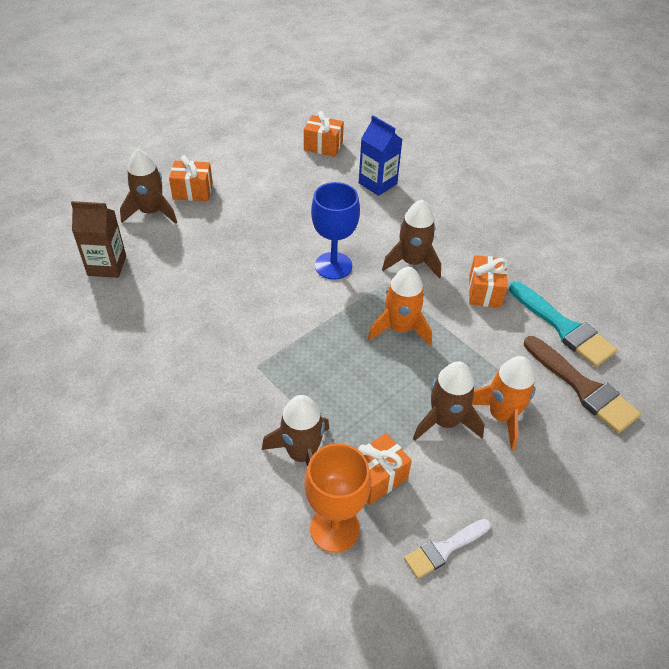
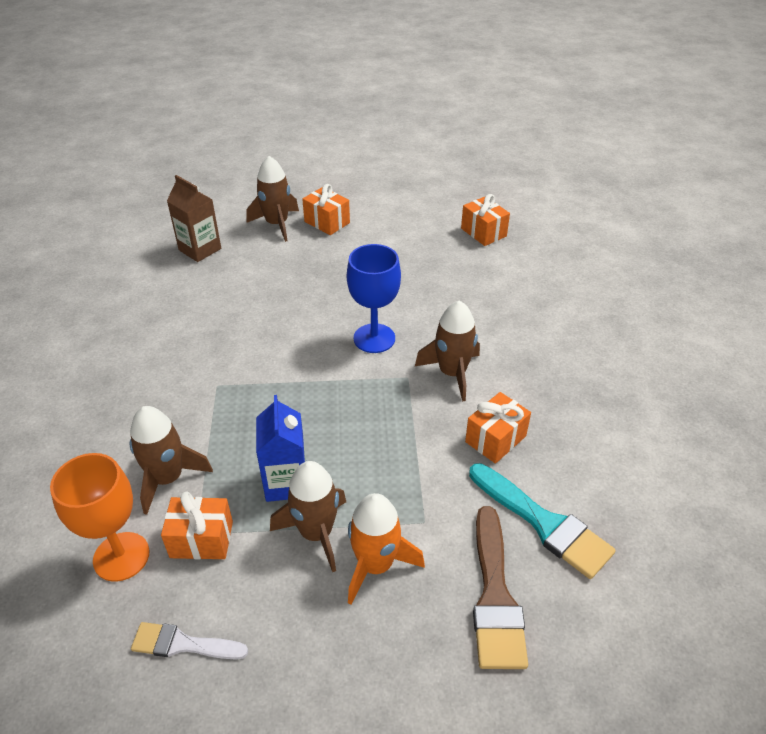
camera: 40 degrees right, 5 degrees down
blue carton [359,115,402,196] -> blue carton moved to [256,395,306,502]
orange rocket [368,266,432,346] -> none
turquoise brush [509,282,617,367] -> turquoise brush turned 45 degrees counterclockwise [469,463,616,579]

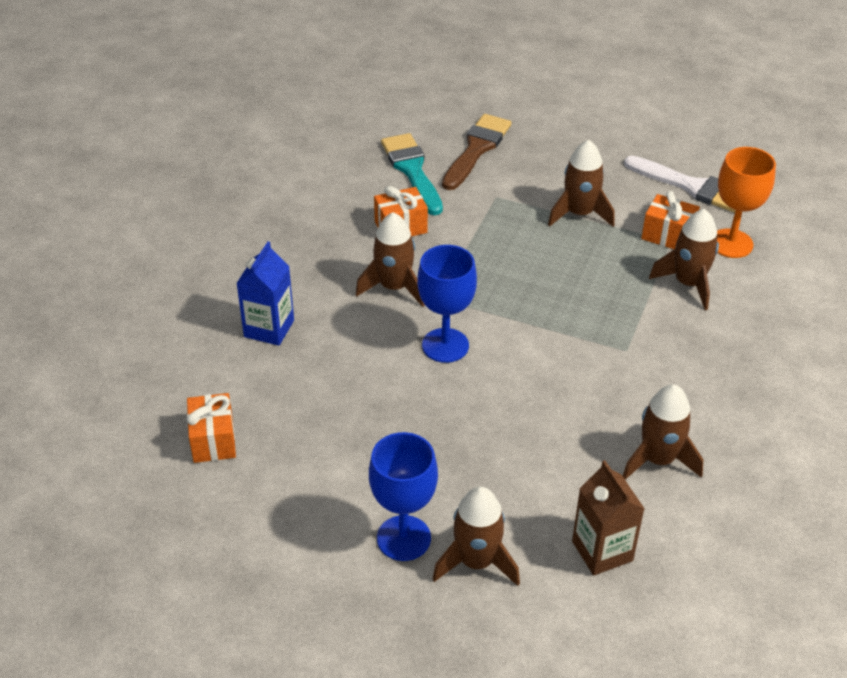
camera: 155 degrees left, 0 degrees up
white brush [131,622,248,659] -> white brush [624,156,735,213], size x1.62
blue carton [256,395,306,502] -> blue carton moved to [236,241,294,346]
orange gift [302,184,350,235] -> blue goblet [369,432,438,561]
orange rocket [348,493,425,605] -> none
none -> brown rocket [623,384,703,480]

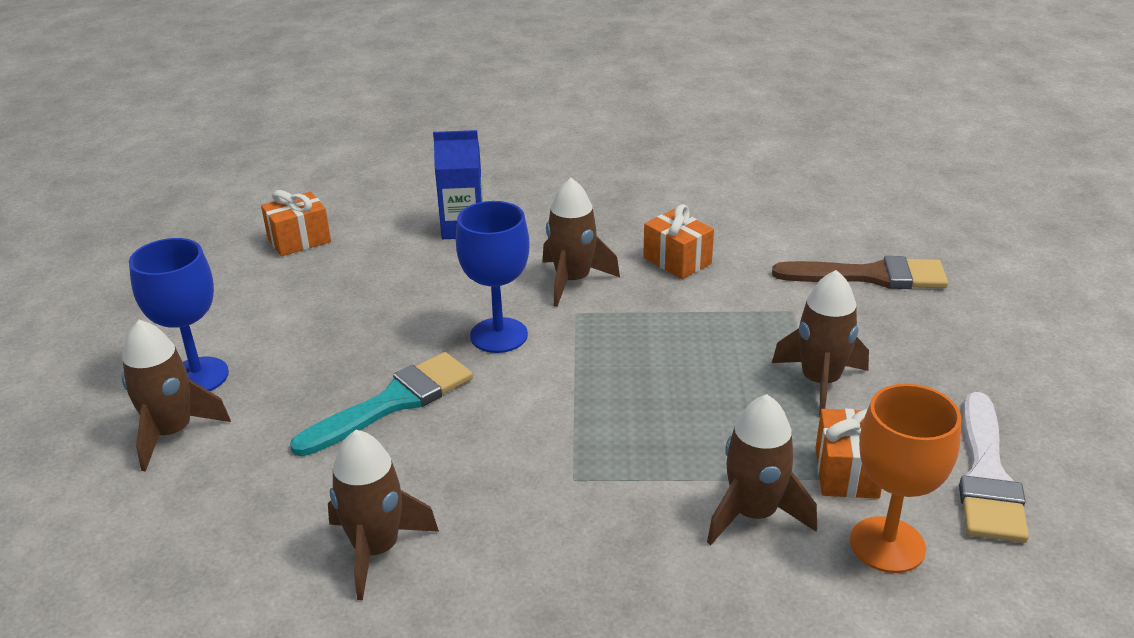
camera: 70 degrees right, 10 degrees down
turquoise brush [381,133,443,215] -> turquoise brush moved to [290,352,473,456]
brown carton [572,460,645,575] -> none

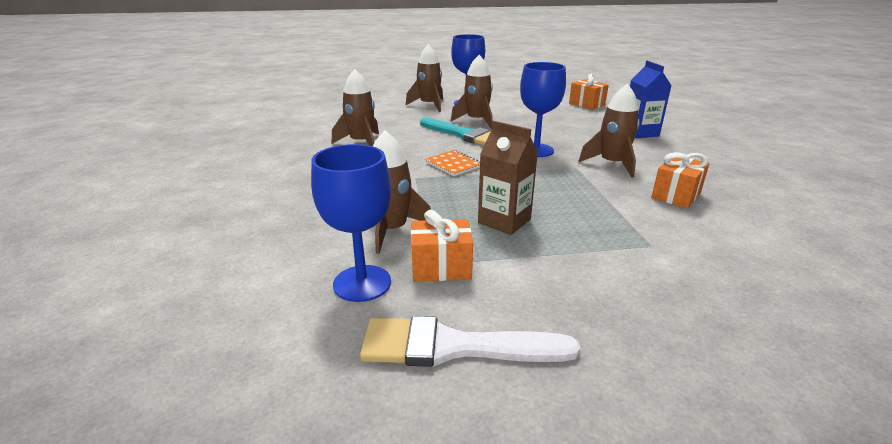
camera: 80 degrees right, 5 degrees down
brown brush [772,256,948,289] -> none
brown rocket [772,270,869,417] -> brown rocket moved to [451,55,493,129]
orange goblet [850,384,961,573] -> blue goblet [311,144,391,302]
none -> orange notebook [425,150,480,176]
none -> brown carton [478,121,538,235]

